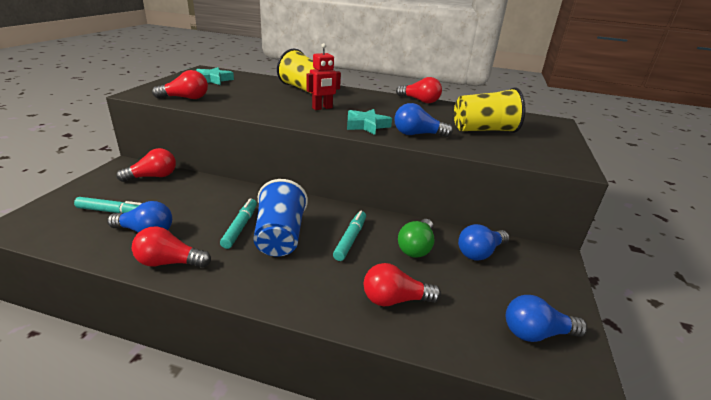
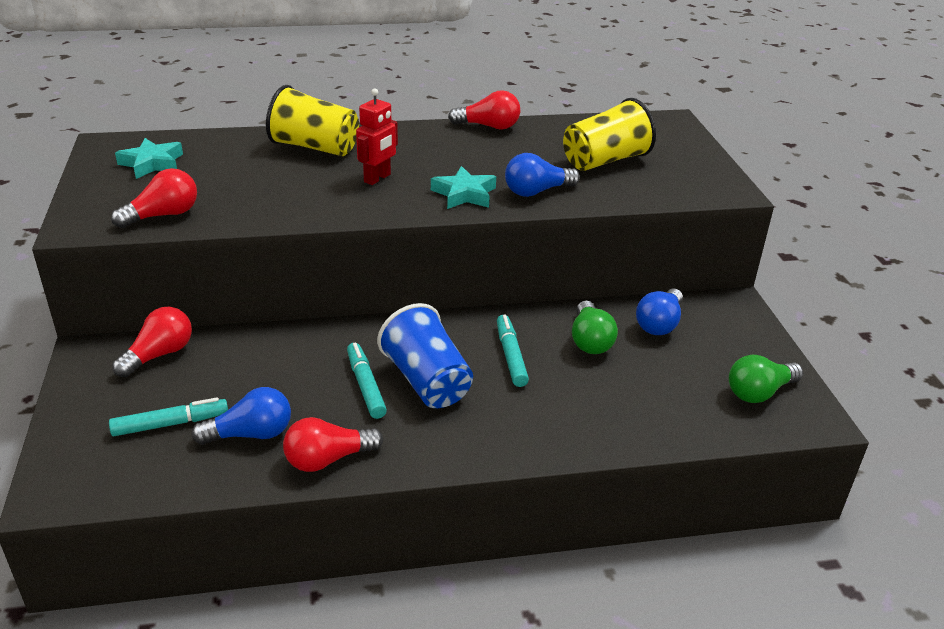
camera: 25 degrees left, 5 degrees up
red light bulb [364,263,441,306] -> none
blue light bulb [506,295,587,342] -> green light bulb [729,355,803,403]

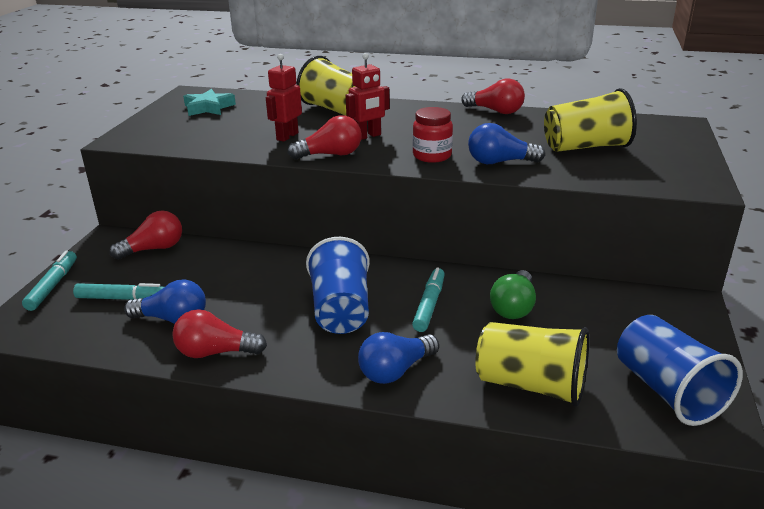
camera: 25 degrees right, 5 degrees down
red light bulb [111,168,197,228] -> red light bulb moved to [288,115,362,159]
turquoise marker [347,343,387,419] -> turquoise marker moved to [22,250,77,311]
turquoise star [431,166,496,209] -> red jar [413,107,453,163]
blue light bulb [636,289,683,335] -> blue light bulb moved to [358,332,439,384]
green light bulb [729,355,803,403] -> blue cup [617,315,743,426]
none -> red robot [266,54,302,142]
none -> yellow cup [475,322,589,407]

